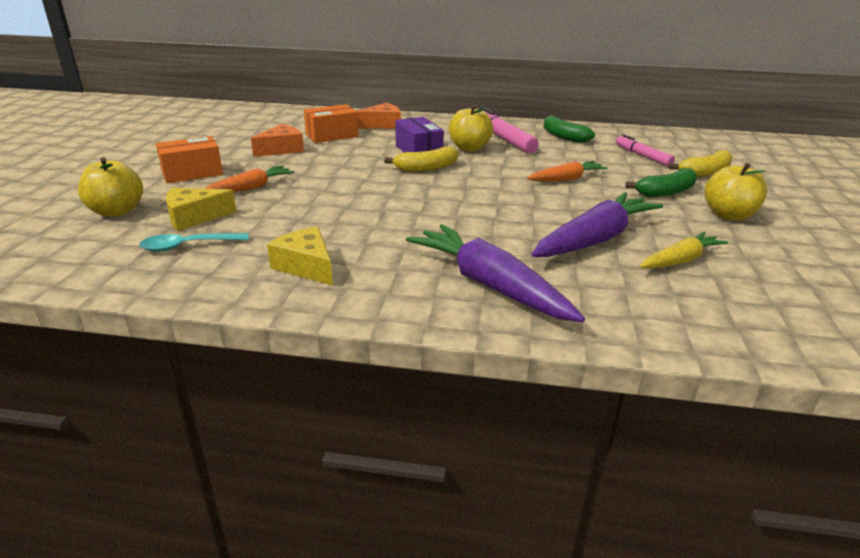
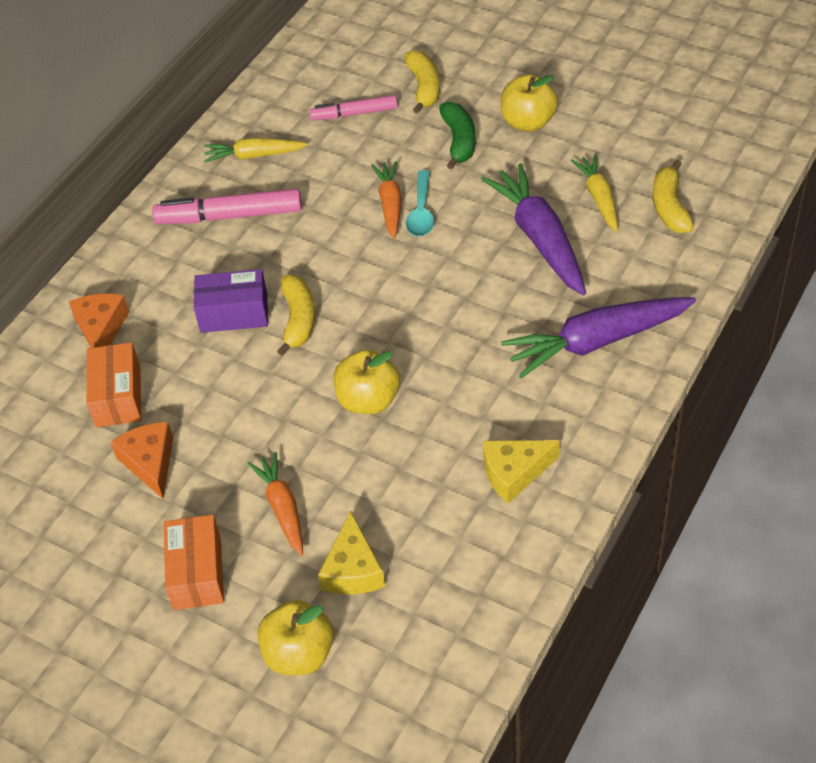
camera: 65 degrees left, 20 degrees up
turquoise spoon [139,233,249,252] -> turquoise spoon moved to [406,170,434,237]
yellow apple [449,105,493,152] -> yellow apple moved to [333,350,400,414]
green banana [544,115,595,143] -> yellow carrot [204,138,308,163]
none -> yellow banana [653,160,694,233]

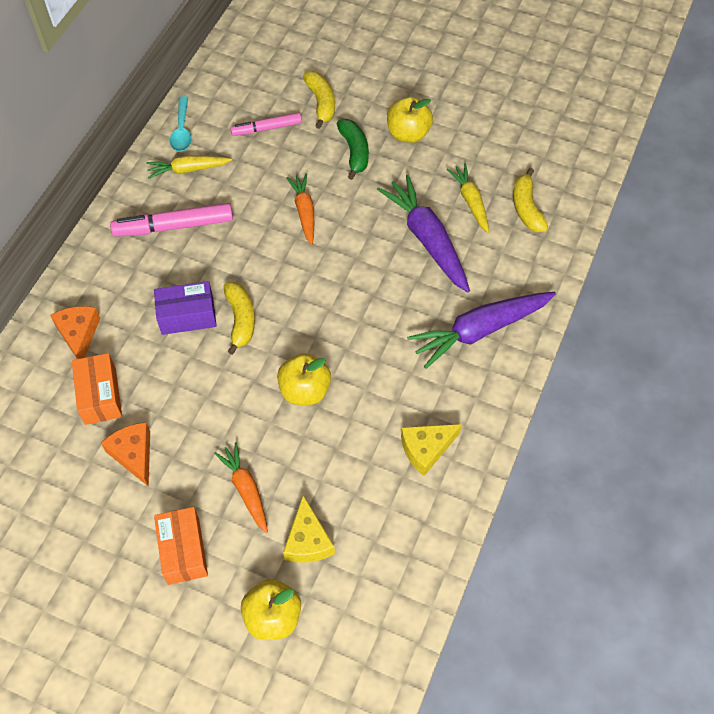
camera: 10 degrees left, 10 degrees up
turquoise spoon [406,170,434,237] -> turquoise spoon moved to [170,96,192,151]

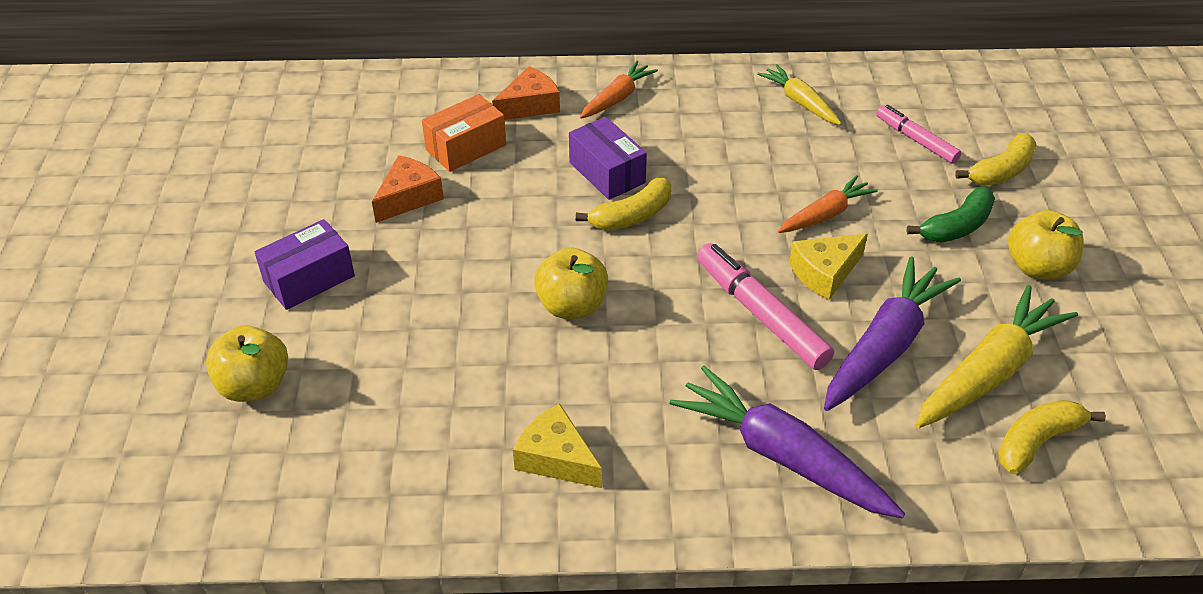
camera: 65 degrees right, 15 degrees down
pink marker [110,203,233,237] -> pink marker moved to [697,243,834,370]
orange box [154,507,208,585] -> purple box [254,219,355,310]
turquoise spoon [170,96,192,151] -> none
orange carrot [214,442,268,533] -> orange carrot moved to [580,61,658,119]
yellow cheese [283,495,335,563] -> yellow cheese moved to [789,234,868,300]
yellow carrot [446,164,489,233] -> yellow carrot [915,285,1078,428], size x1.70

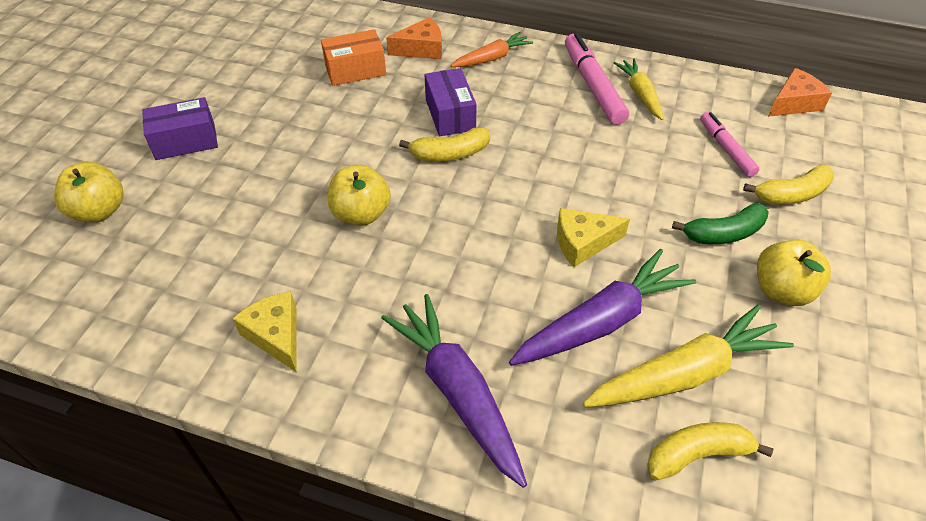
camera: 20 degrees right, 5 degrees up
orange cheese [372,155,444,223] -> orange cheese moved to [768,68,832,117]
pink marker [697,243,834,370] -> pink marker moved to [565,33,629,125]
orange carrot [778,175,878,233] -> none

